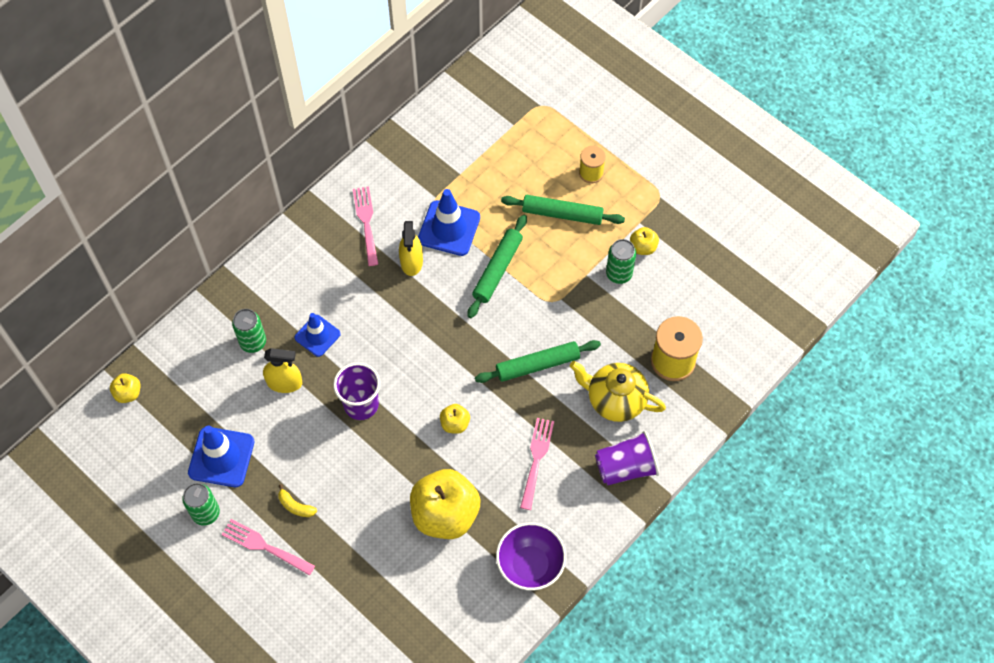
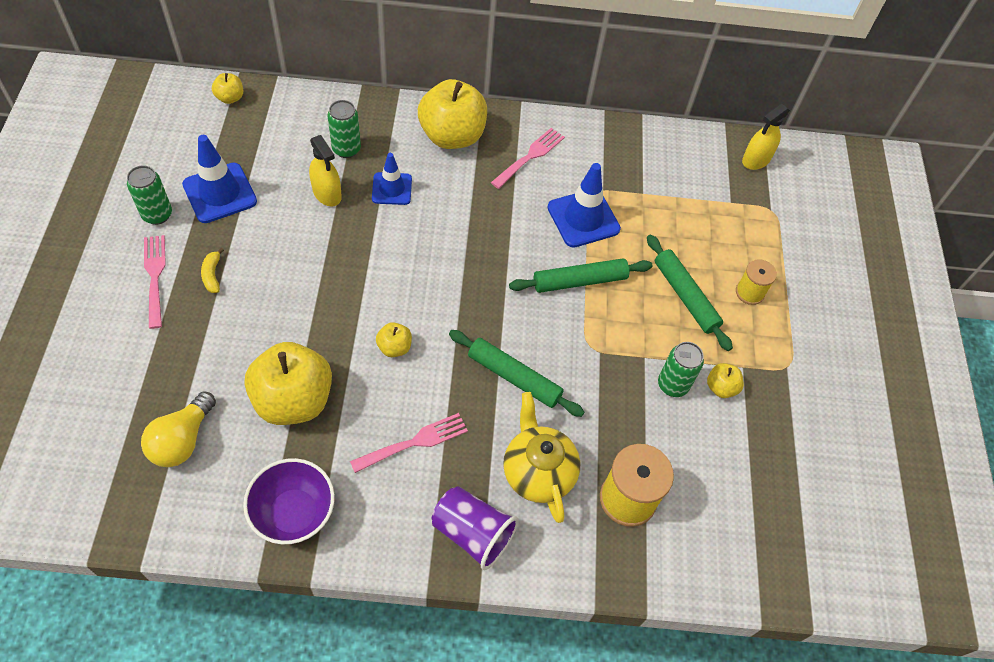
camera: 45 degrees right, 5 degrees down
purple cup [333,362,380,420] -> none
yellow spray bottle [399,221,423,276] -> yellow spray bottle moved to [742,104,790,170]
none -> yellow light bulb [141,392,216,467]
none -> yellow apple [418,79,487,149]

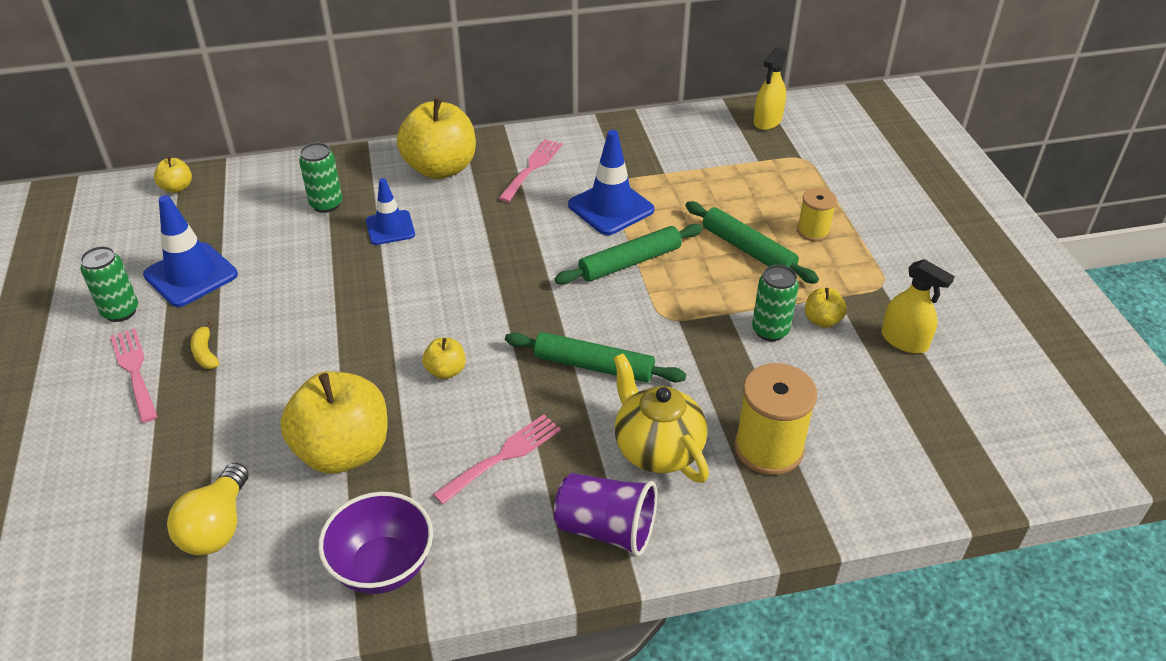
camera: 10 degrees left, 15 degrees down
yellow spray bottle [309,135,342,206] -> yellow spray bottle moved to [881,259,955,354]

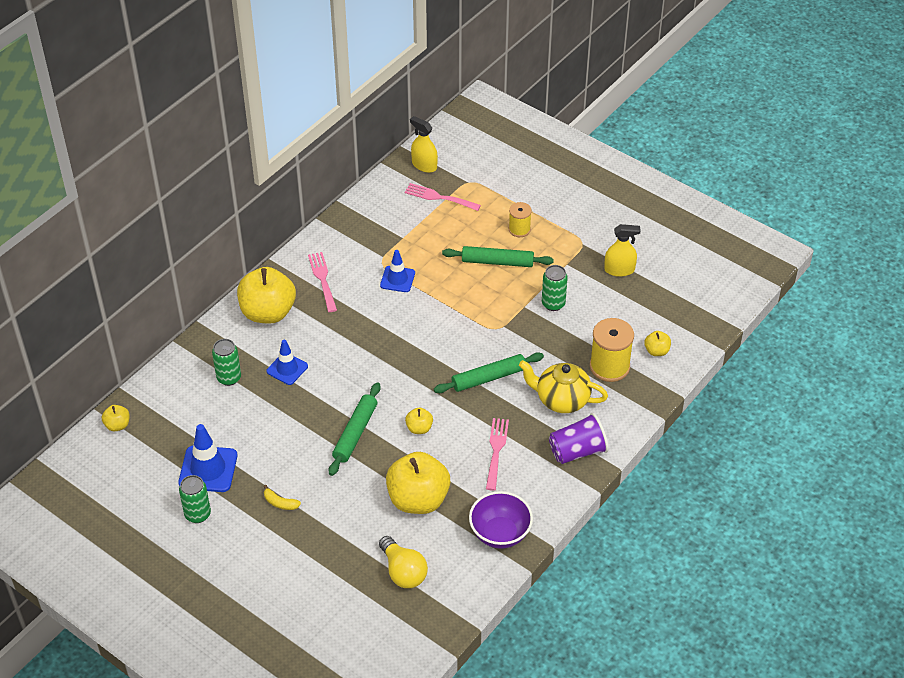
camera: 40 degrees left, 5 degrees up
pink fork [110,328,158,423] -> pink fork moved to [405,183,481,211]
green rolling pin [555,224,703,285] -> green rolling pin moved to [329,382,381,476]
blue traffic cone [568,130,654,235] -> blue traffic cone [380,250,415,292], size x0.65
yellow spray bottle [754,47,787,130] -> yellow spray bottle turned 135 degrees clockwise [410,116,438,173]
yellow apple [805,288,847,328] -> yellow apple moved to [644,331,671,356]

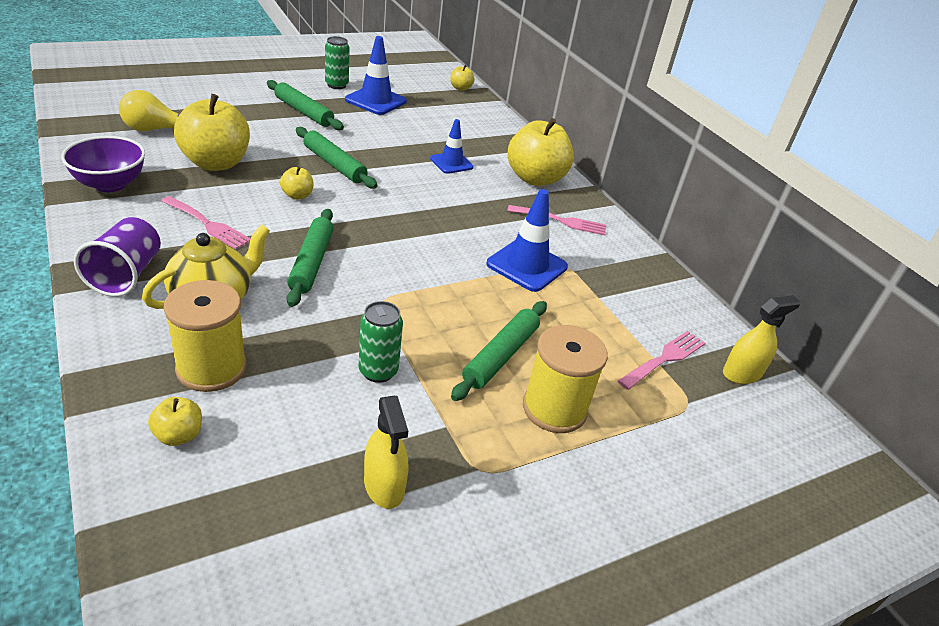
camera: 110 degrees right, 10 degrees down
green can [212,339,241,386] -> none
yellow banana [264,485,301,510] -> green rolling pin [267,80,344,130]
blue traffic cone [380,250,415,292] -> blue traffic cone [486,189,568,292], size x1.54
yellow spool [509,202,532,237] -> yellow spool [523,325,608,433], size x1.71
yellow spray bottle [604,224,641,277] -> yellow spray bottle turned 45 degrees counterclockwise [364,396,408,509]

